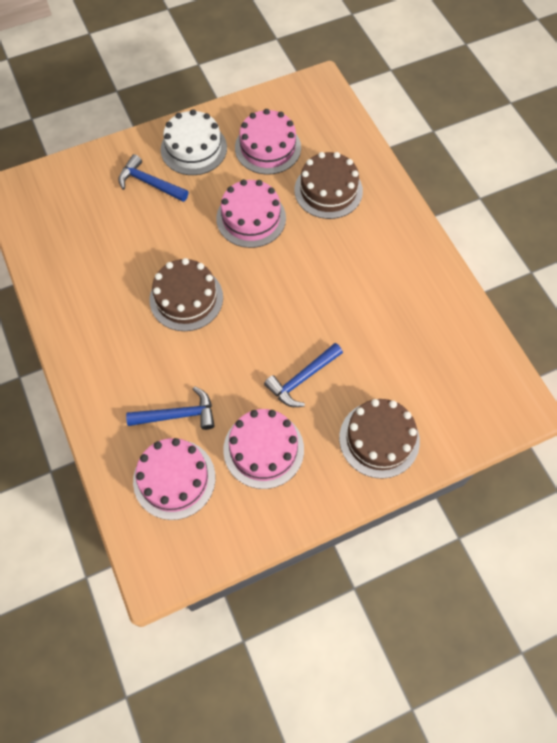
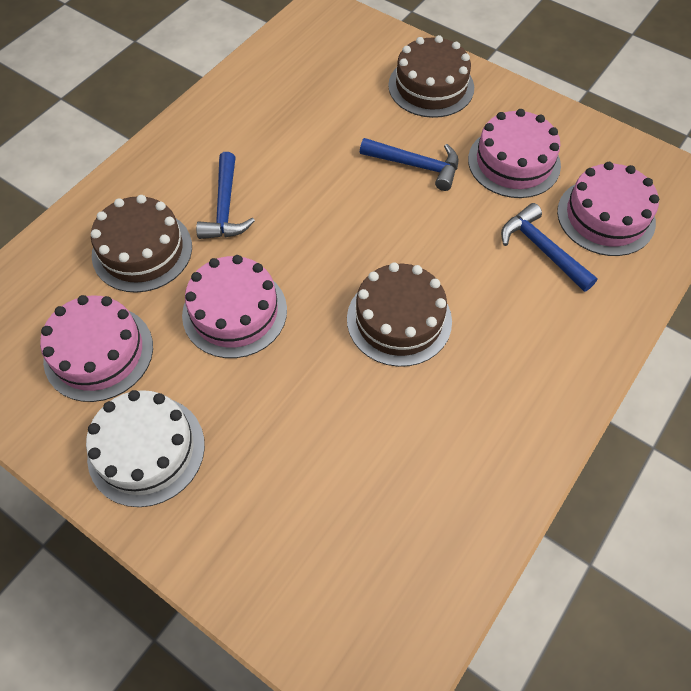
camera: 120 degrees left, 5 degrees down
blue hammer [118,154,188,202] -> blue hammer moved to [196,152,255,239]

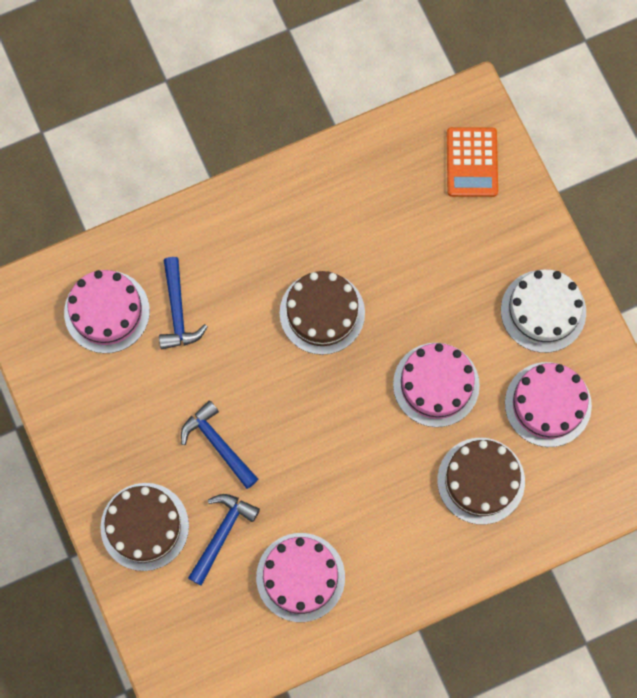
camera: 150 degrees left, 15 degrees up
blue hammer [196,152,255,239] -> blue hammer moved to [188,494,260,586]
pink cake [468,109,561,198] -> pink cake moved to [256,533,345,622]
none -> orange calculator [447,127,498,197]

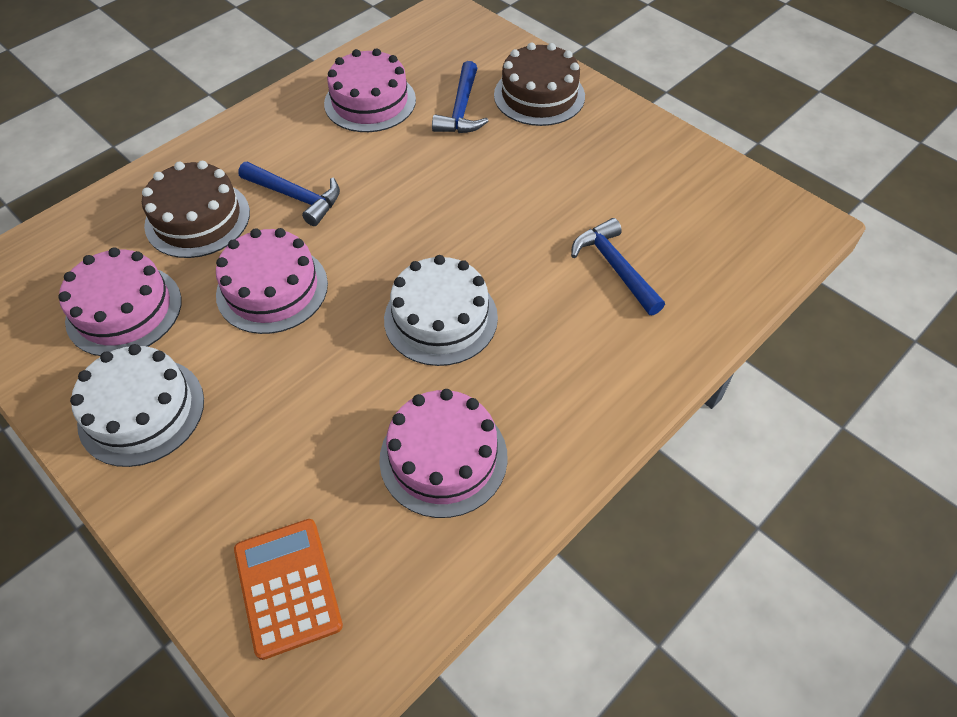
camera: 160 degrees right, 20 degrees down
pink cake [64,270,150,353] -> pink cake moved to [379,389,508,518]
blue hammer [181,400,258,489] -> blue hammer moved to [238,162,340,226]
brown cake [280,271,365,355] -> white cake [384,255,498,366]

